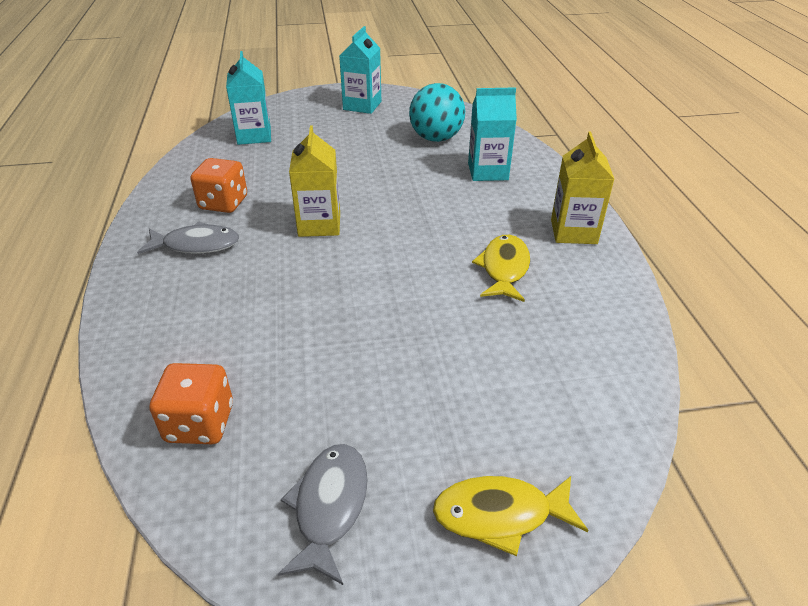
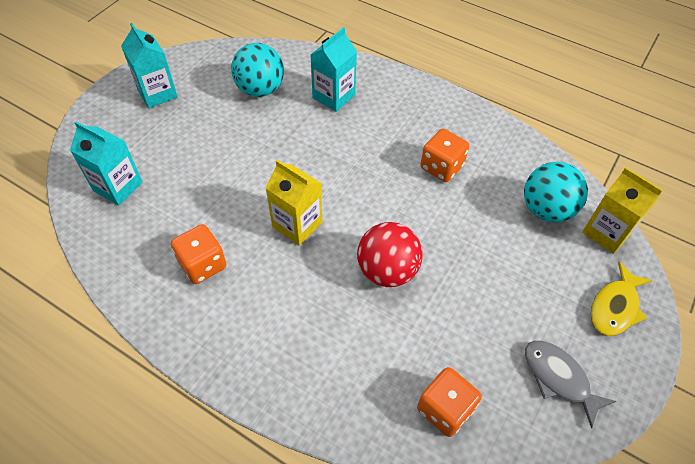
camera: 50 degrees left, 15 degrees up
grey fish [137,221,239,254] -> none
yellow fish [472,235,530,302] -> orange dice [420,129,469,182]
yellow carton [551,131,614,244] -> yellow carton moved to [582,167,663,254]
none -> red ball [357,222,422,287]
none -> turquoise ball [524,162,588,222]

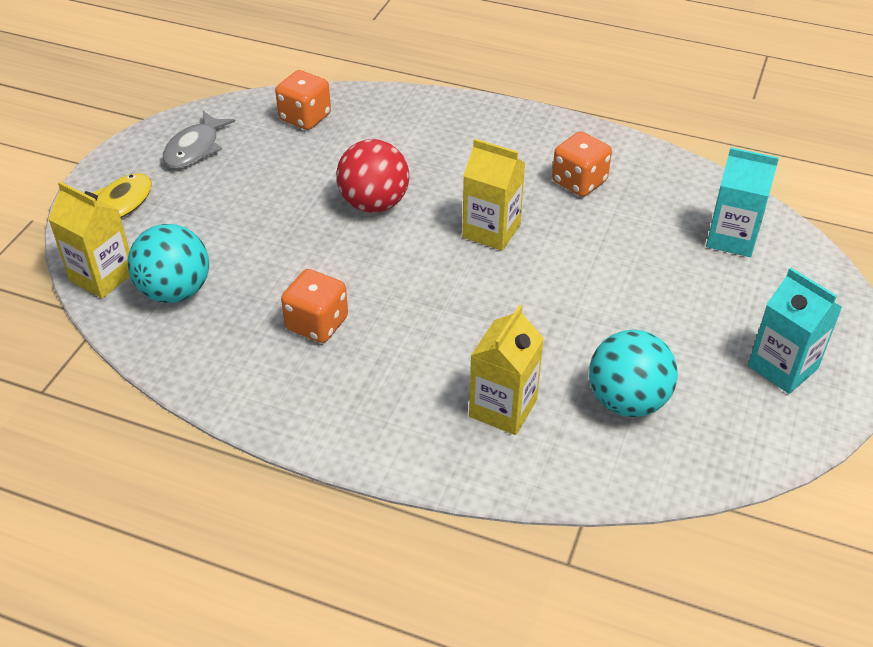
camera: 170 degrees right, 10 degrees down
turquoise carton [310,27,357,112] -> yellow carton [469,305,544,435]
grey fish [525,341,616,428] -> grey fish turned 75 degrees clockwise [162,111,235,168]

